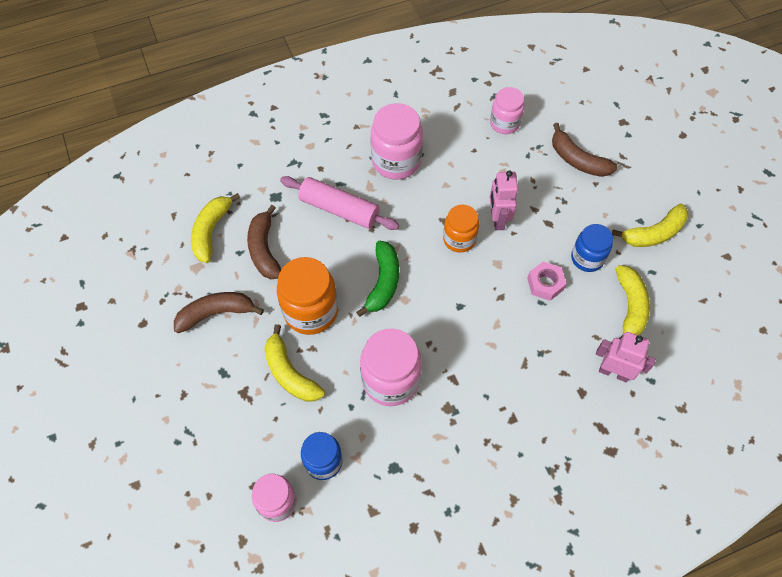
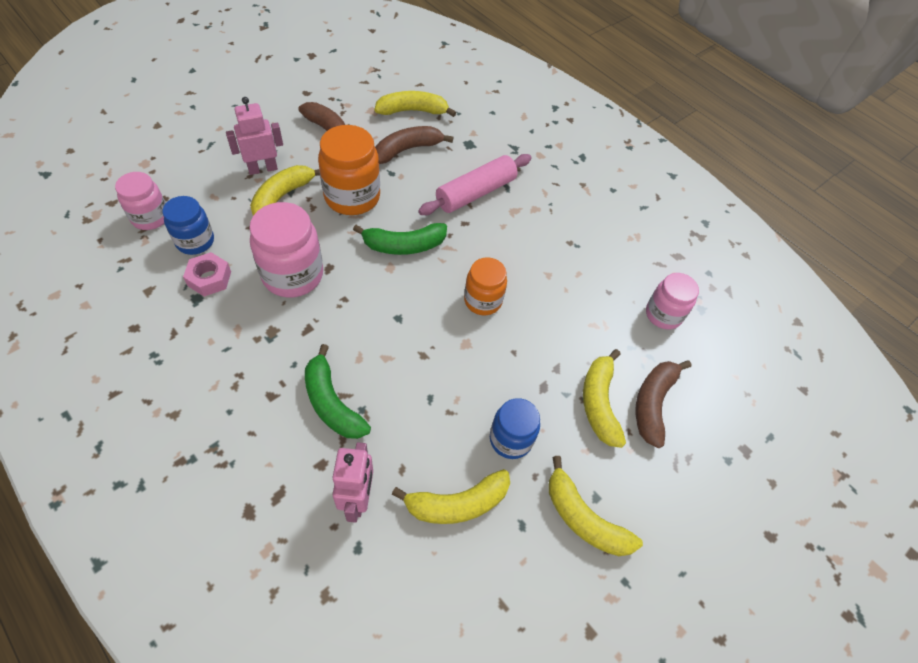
camera: 65 degrees right, 5 degrees down
pink rolling pin [280,176,399,230] -> pink rolling pin turned 45 degrees clockwise [418,154,532,215]
pink jar [371,103,423,180] -> none
pink robot [490,170,518,230] -> pink robot moved to [226,97,283,175]
pink nut [527,261,566,301] -> pink nut moved to [183,252,231,296]
none -> green banana [305,344,371,439]
none -> yellow banana [583,349,626,448]

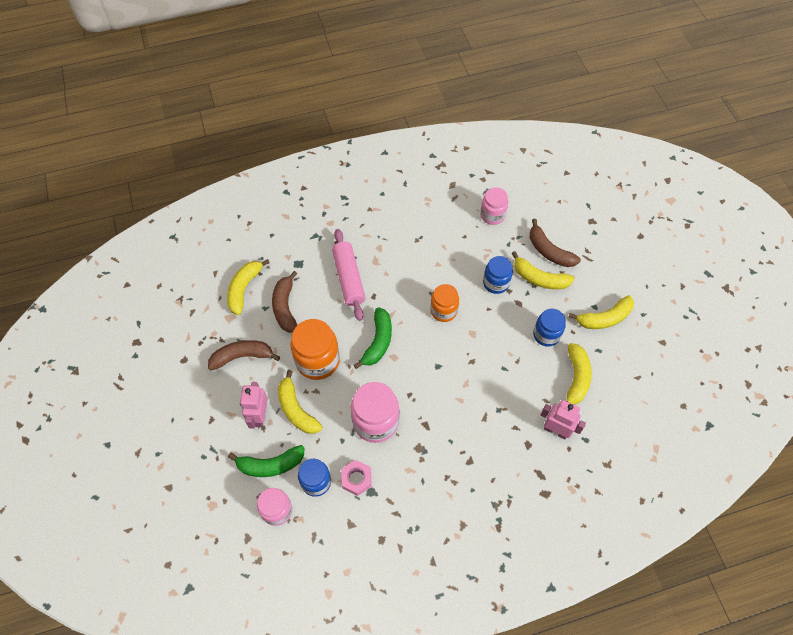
camera: 60 degrees left, 5 degrees up
green banana [305,344,371,439] -> green banana moved to [228,445,305,477]
none -> blue jar [483,256,513,294]

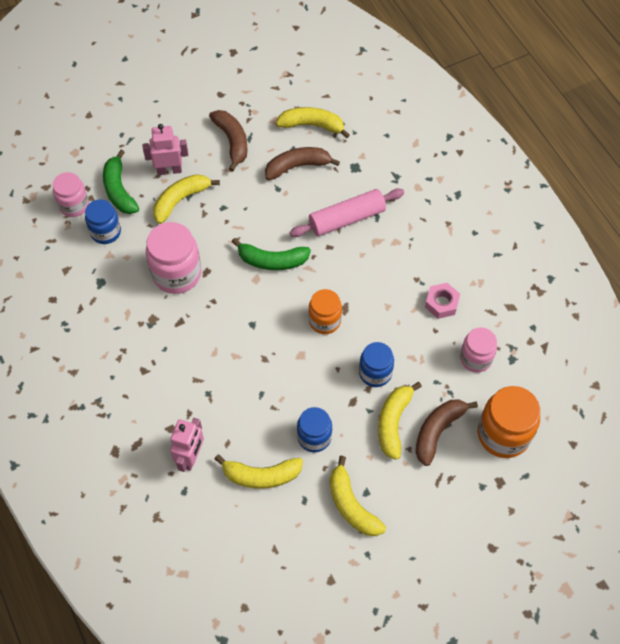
camera: 80 degrees right, 0 degrees up
orange jar [290,319,340,380] -> orange jar moved to [478,386,540,458]
pink nut [341,460,372,496] -> pink nut moved to [425,283,460,319]

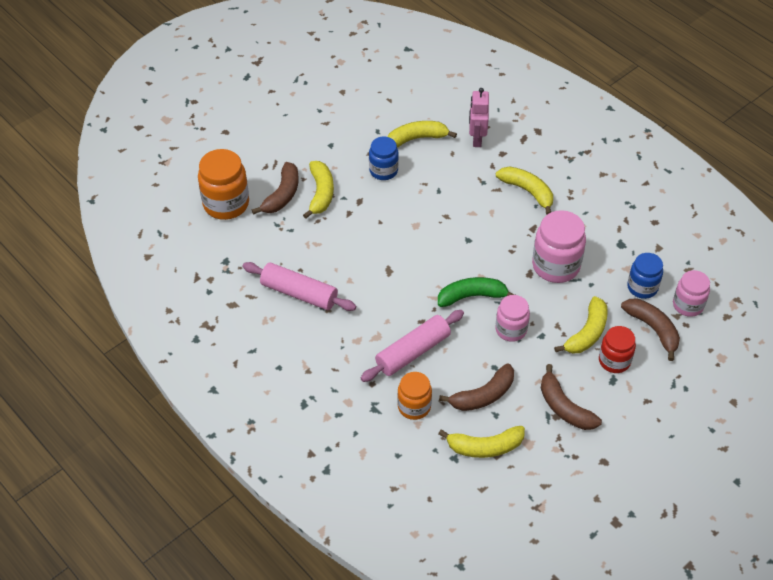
camera: 165 degrees right, 10 degrees down
green banana [103,150,139,214] -> brown banana [621,298,680,361]
pink robot [142,124,188,175] -> red jar [599,326,636,373]
orange jar [308,289,342,334] -> orange jar moved to [397,372,432,420]
yellow banana [330,456,386,536] -> yellow banana moved to [496,166,553,215]
blue jar [359,342,394,387] -> none
pink nut [425,283,460,319] -> pink rolling pin [242,262,356,311]
pink jar [460,327,497,373] -> pink jar moved to [495,295,530,342]

